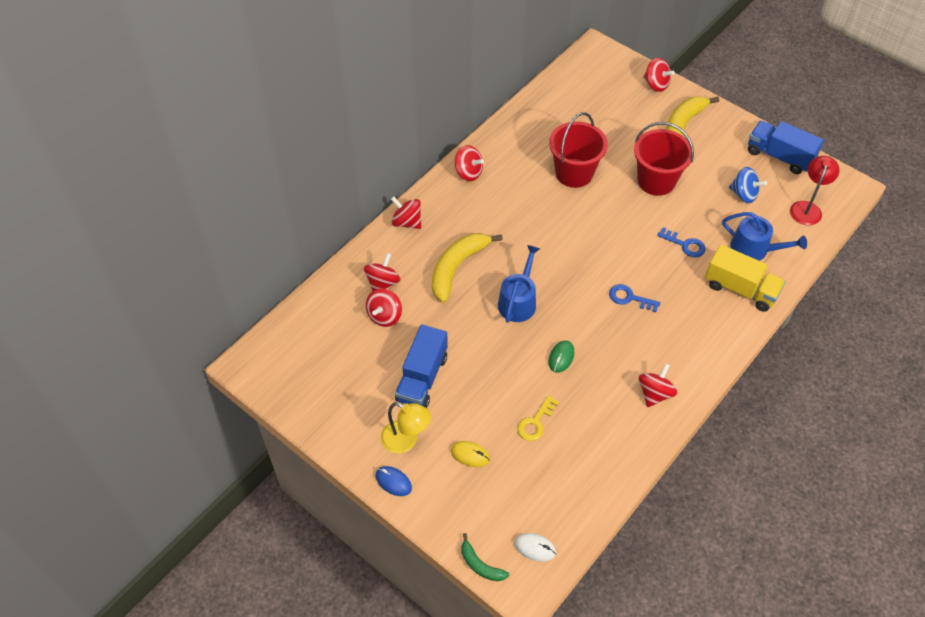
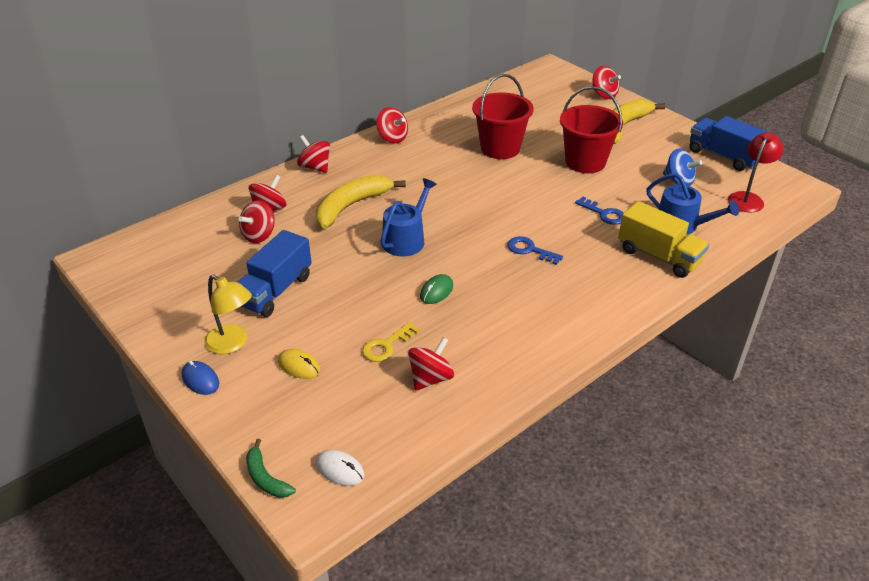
camera: 10 degrees right, 15 degrees down
red spinning top [639,363,677,407] -> red spinning top moved to [408,337,454,391]

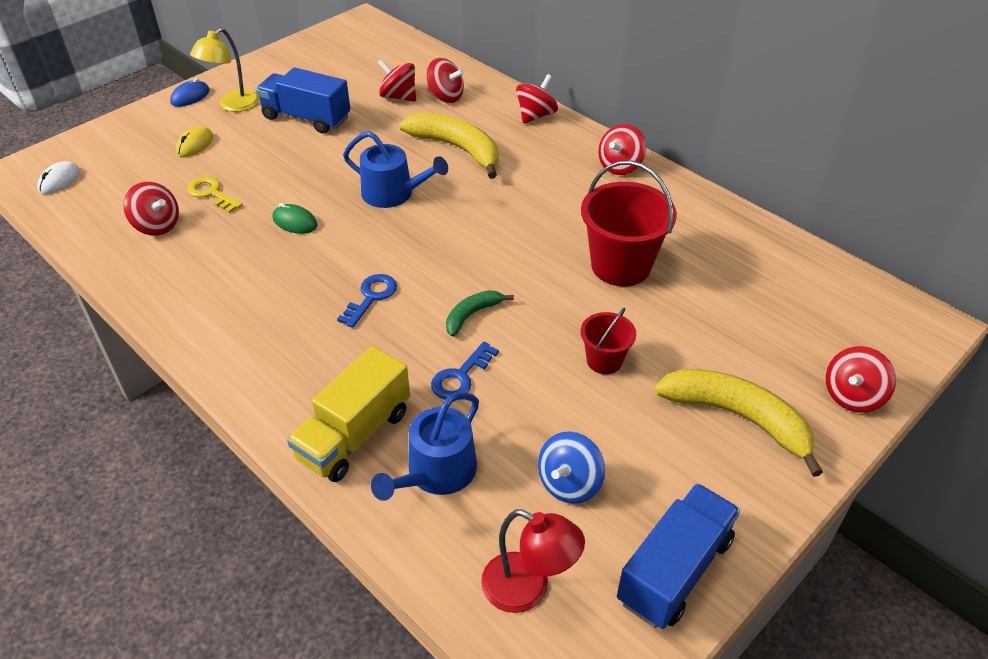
camera: 85 degrees right, 5 degrees up
green banana [246,439,296,498] -> green banana moved to [446,290,514,337]
red bucket [560,86,623,173] -> red bucket [581,308,636,374], size x0.54

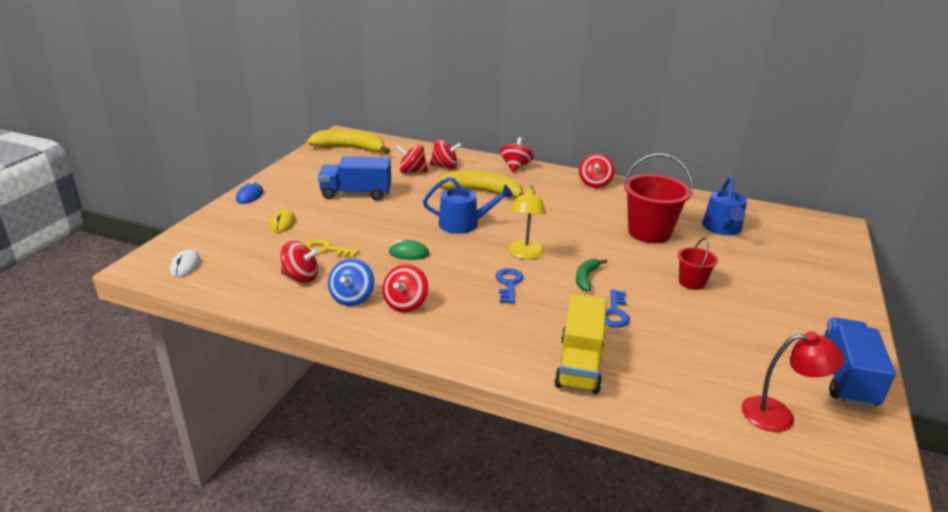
camera: 25 degrees left, 15 degrees down
yellow lamp [190,27,260,112] -> yellow lamp moved to [508,185,546,259]
blue watering can [371,392,479,501] -> blue watering can moved to [702,176,747,235]
blue spinning top [538,431,605,504] -> blue spinning top moved to [328,258,374,306]
yellow banana [654,369,823,477] -> yellow banana moved to [307,129,390,154]
red spinning top [826,346,896,413] -> red spinning top moved to [382,264,428,313]

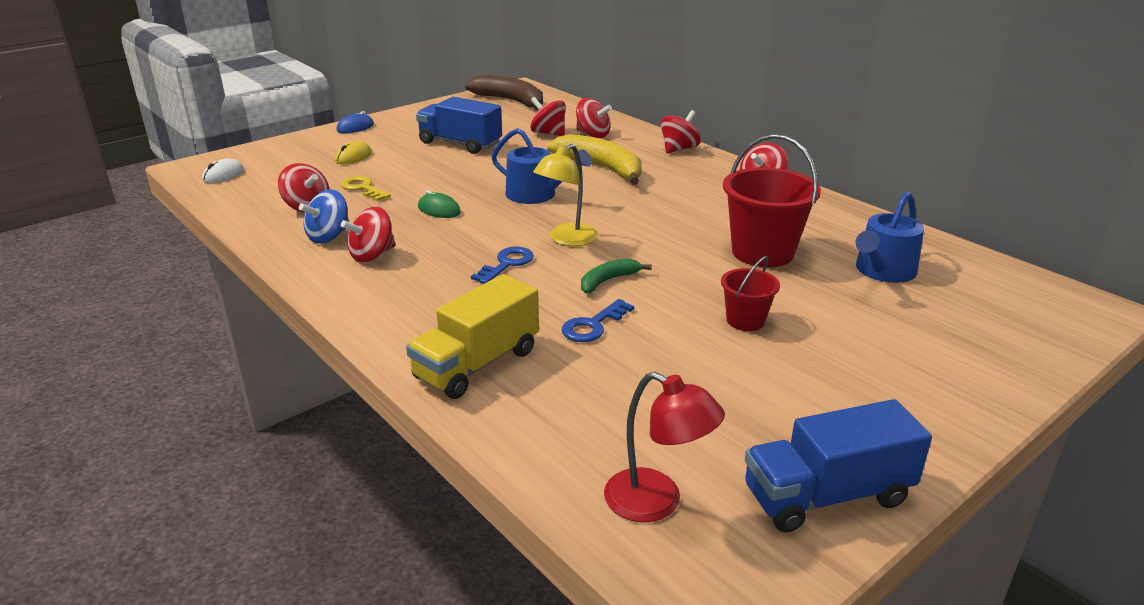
camera: 30 degrees right, 0 degrees up
yellow banana [307,129,390,154] -> brown banana [465,75,543,110]
blue truck [824,317,896,408] -> blue truck turned 150 degrees counterclockwise [745,399,932,533]

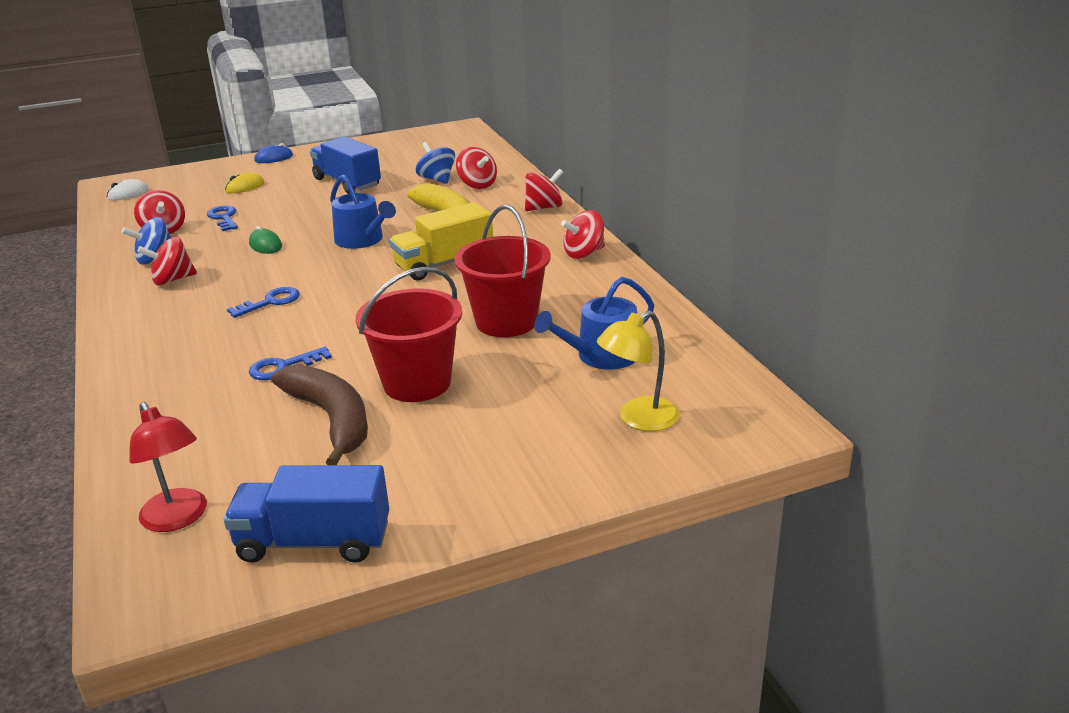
camera: 20 degrees right, 0 degrees up
yellow key [341,176,391,201] -> blue key [207,206,238,231]
yellow truck [406,274,539,399] -> yellow truck moved to [389,202,493,281]
brown banana [465,75,543,110] -> brown banana moved to [271,364,368,465]
red spinning top [530,97,566,136] -> blue spinning top [416,142,455,184]
yellow lamp [533,144,598,246] -> yellow lamp moved to [597,310,680,431]
green banana [581,258,652,293] -> none
red bucket [721,256,780,331] -> red bucket [355,267,462,402], size x1.86

